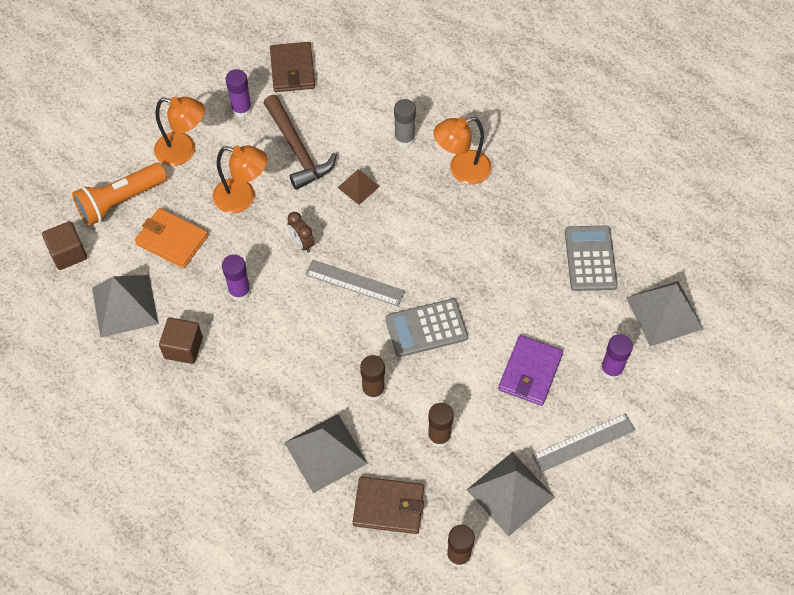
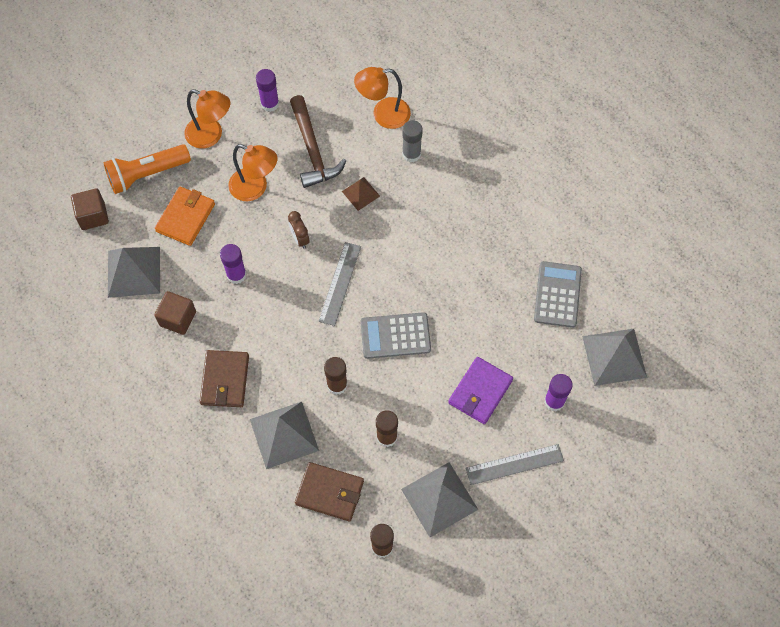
camera: 10 degrees right, 5 degrees up
orange wallet [135,208,208,268] -> orange wallet turned 75 degrees clockwise [155,187,215,246]
brown wallet [270,42,315,92] -> brown wallet moved to [200,350,249,407]
grey ruler [305,260,405,306] -> grey ruler turned 75 degrees clockwise [318,242,361,326]
orange lamp [433,117,492,184] -> orange lamp moved to [354,67,411,129]

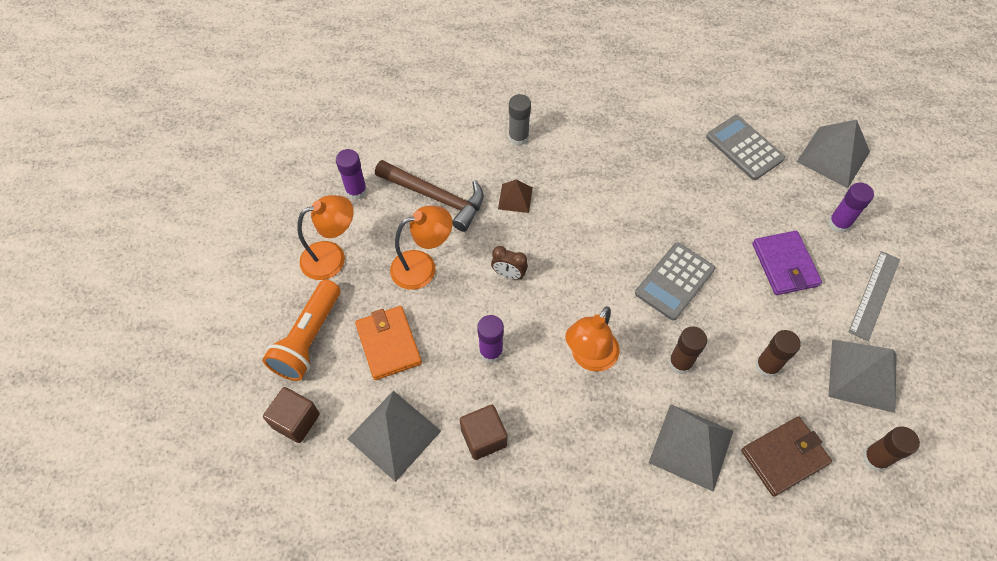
camera: 45 degrees left, 5 degrees down
brown wallet [200,350,249,407] -> none
grey ruler [318,242,361,326] -> none
orange lamp [354,67,411,129] -> orange lamp moved to [565,306,620,372]

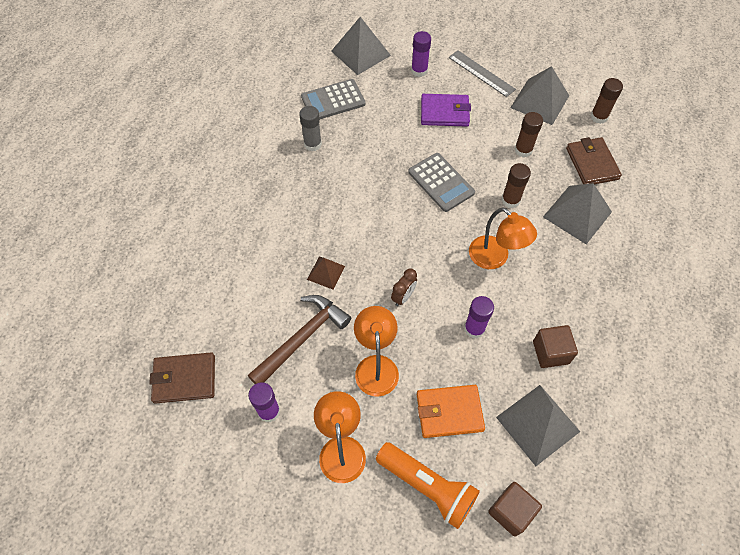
camera: 75 degrees left, 0 degrees up
grey glue stick [509,94,531,146] -> grey glue stick moved to [299,106,322,151]
none -> brown wallet [149,352,215,404]

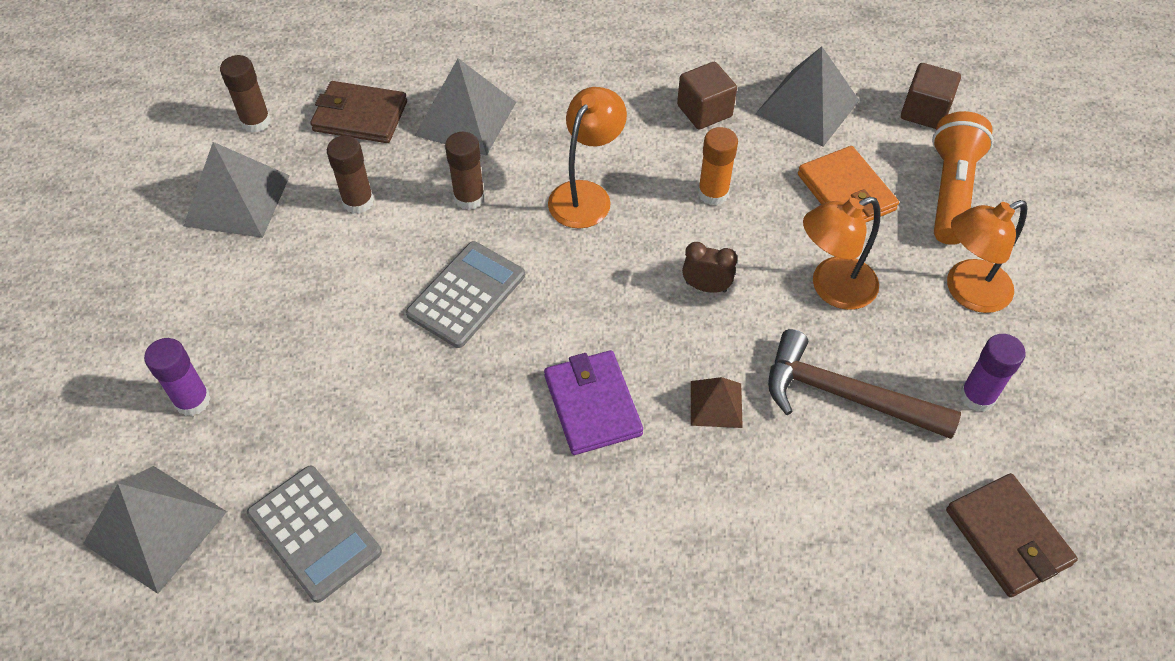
camera: 110 degrees left, 5 degrees down
grey glue stick [299,106,322,151] -> none
purple wallet [421,94,471,127] -> purple wallet moved to [544,350,643,455]
grey ruler [449,50,516,97] -> none
purple glue stick [464,296,494,339] -> orange glue stick [698,127,738,205]
brown wallet [566,137,622,184] -> brown wallet turned 45 degrees clockwise [310,81,407,143]

